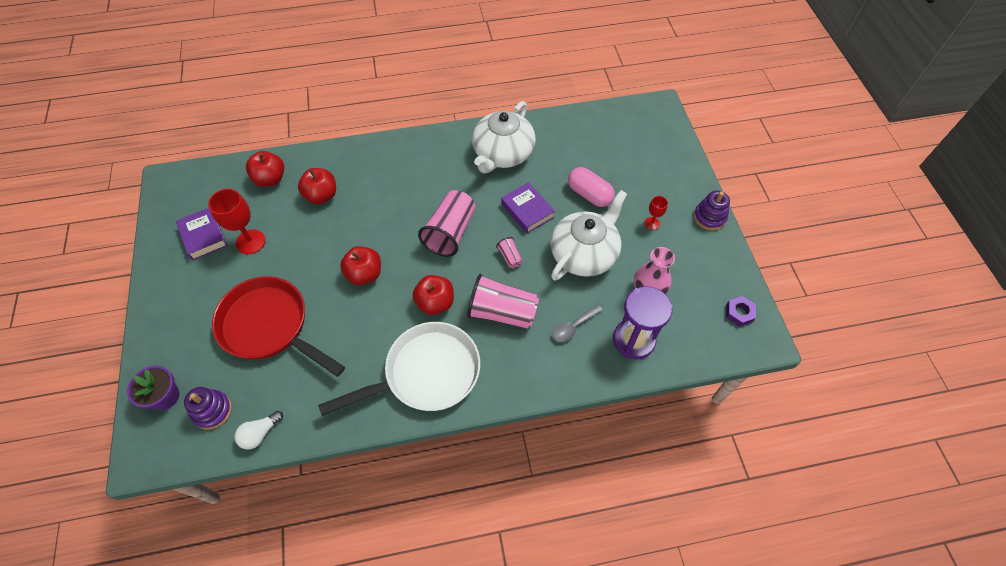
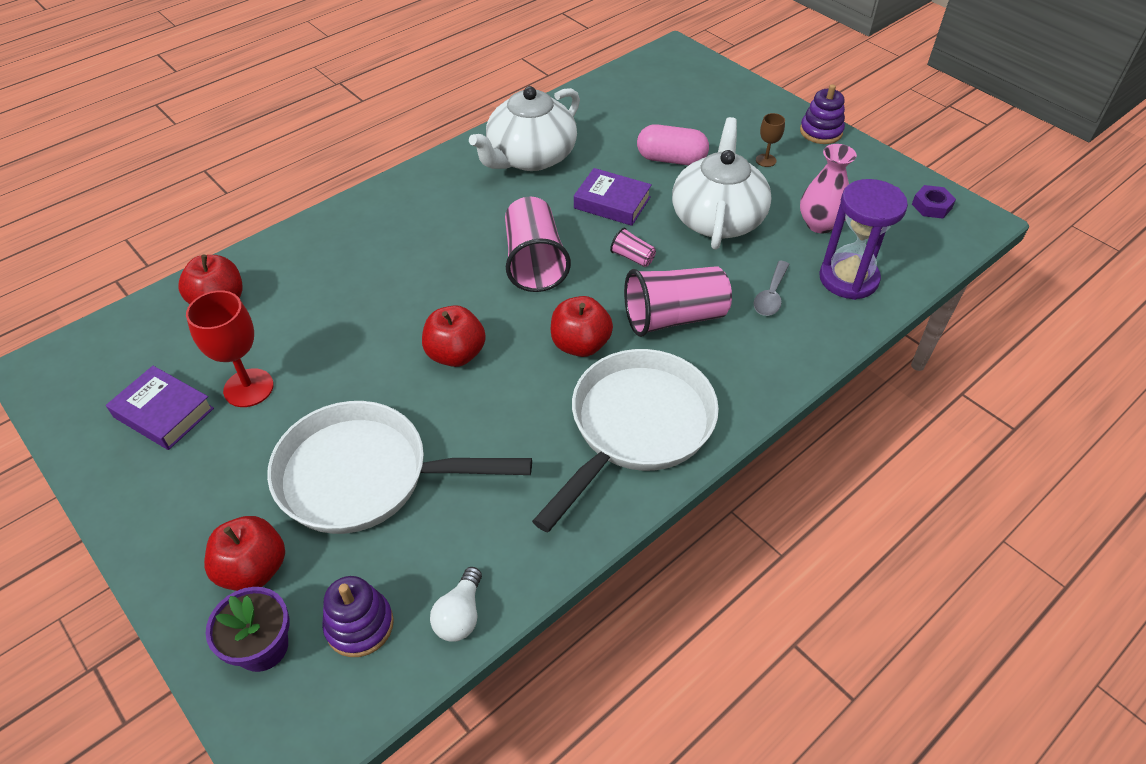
camera: 30 degrees left, 10 degrees down
red pan [212,276,345,377] -> white pan [267,401,532,534]
red apple [298,168,336,204] -> red apple moved to [204,516,285,591]
white teapot [472,101,536,174] -> white teapot turned 45 degrees clockwise [469,86,580,171]
red goblet [644,196,668,230] -> brown goblet [756,113,785,167]

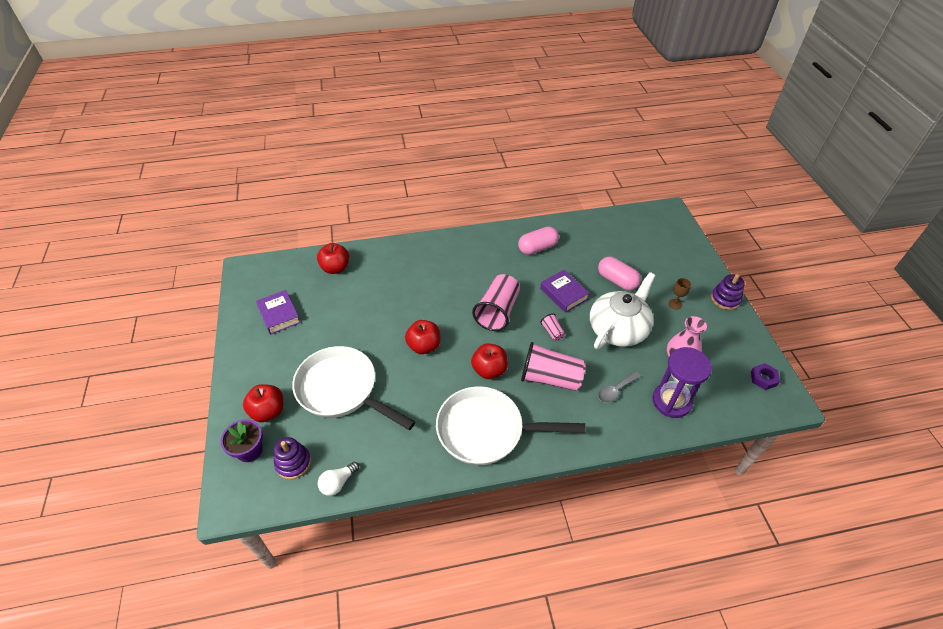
camera: 30 degrees right, 0 degrees up
red goblet [186,291,274,407] -> none
white teapot [469,86,580,171] -> pink capsule [518,226,559,255]
white pan [532,349,719,533] -> white pan turned 150 degrees counterclockwise [436,387,586,465]

